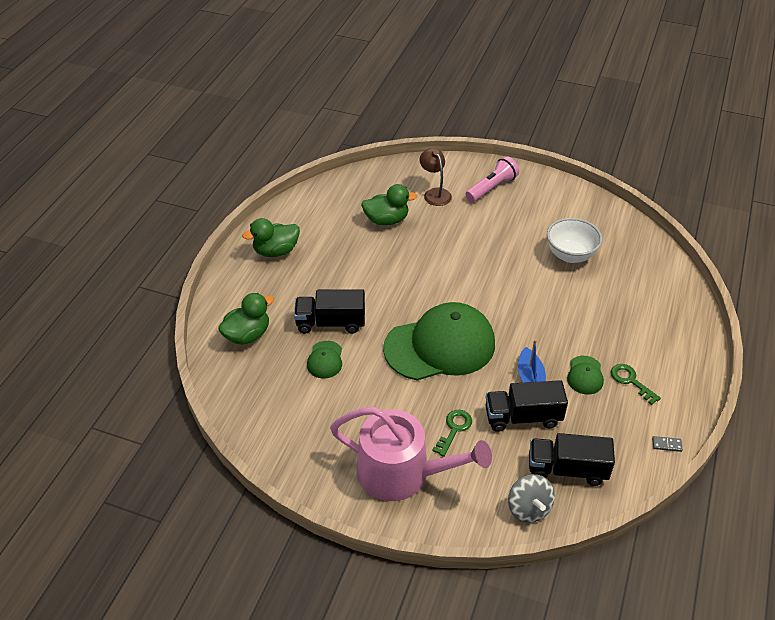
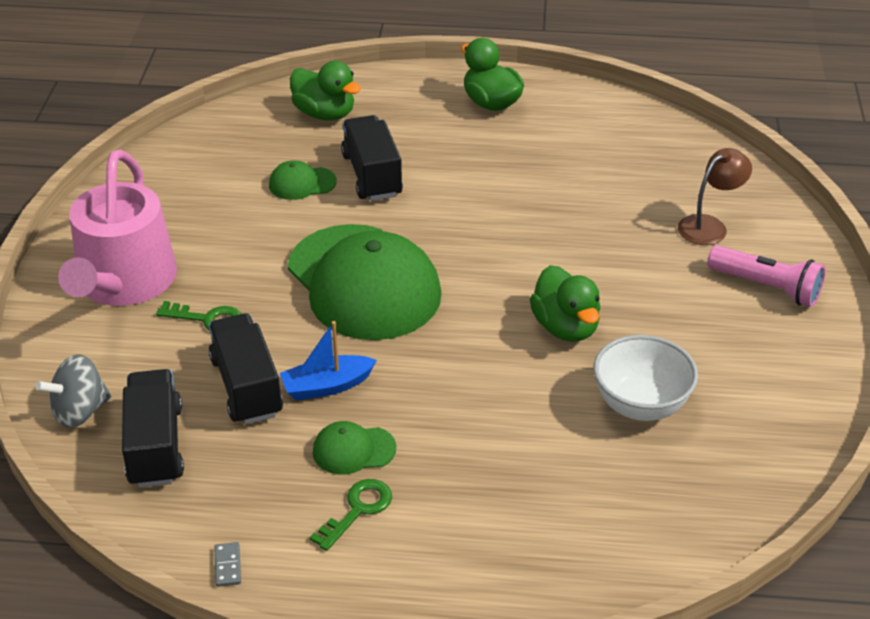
camera: 75 degrees right, 5 degrees down
green duck [361,184,417,225] -> green duck moved to [530,265,601,342]

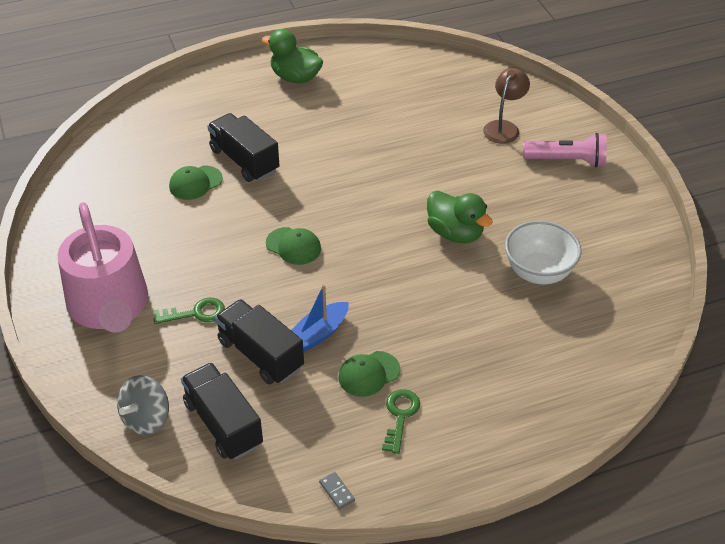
camera: 25 degrees left, 5 degrees up
green cap [288,224,441,340] -> green cap [266,227,321,265], size x0.42
green duck [290,61,361,120] -> none

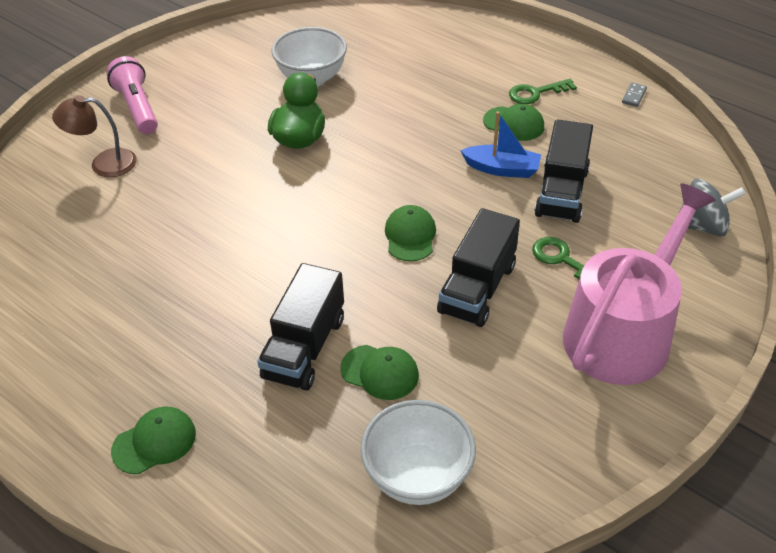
camera: 120 degrees left, 0 degrees up
black truck [181,363,263,460] -> black truck moved to [437,208,520,327]
green duck [262,29,323,84] -> none
none -> green cap [111,407,196,474]
none -> white bowl [360,400,476,505]

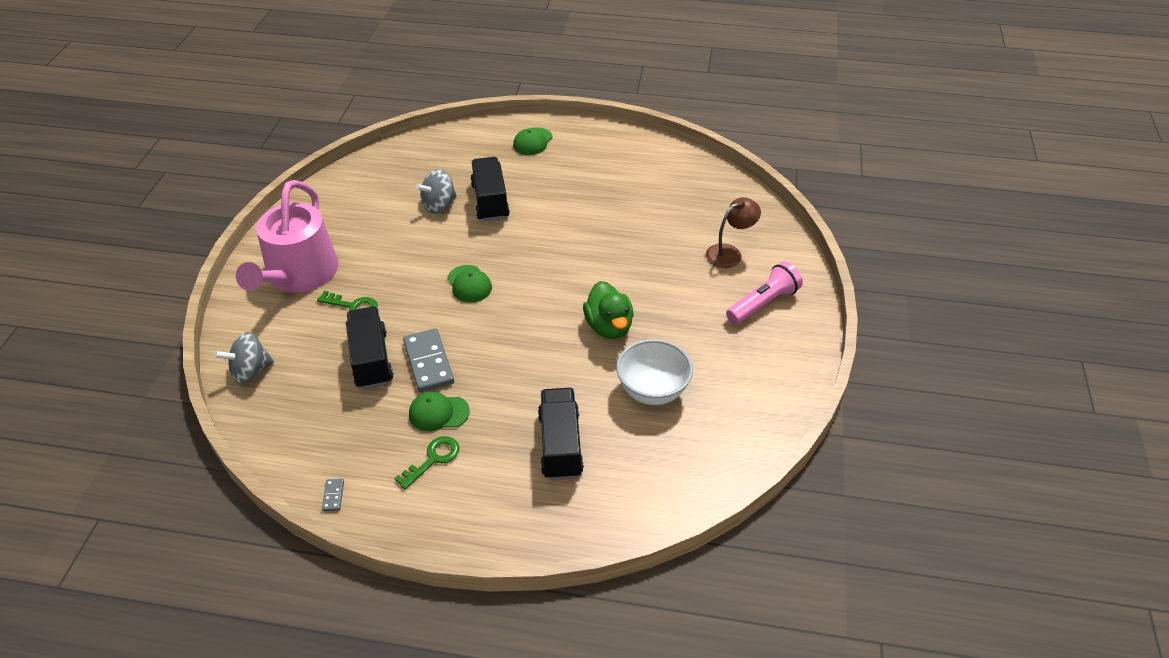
camera: 150 degrees right, 0 degrees up
pink flashlight [107,56,158,134] -> pink flashlight turned 75 degrees counterclockwise [726,261,803,324]
green cap [340,345,419,400] -> grey spinning top [416,169,457,213]
white bowl [360,400,476,505] -> none
black truck [437,208,520,327] -> black truck moved to [538,388,584,480]
blue boat [460,111,541,178] -> grey domino [403,329,454,392]

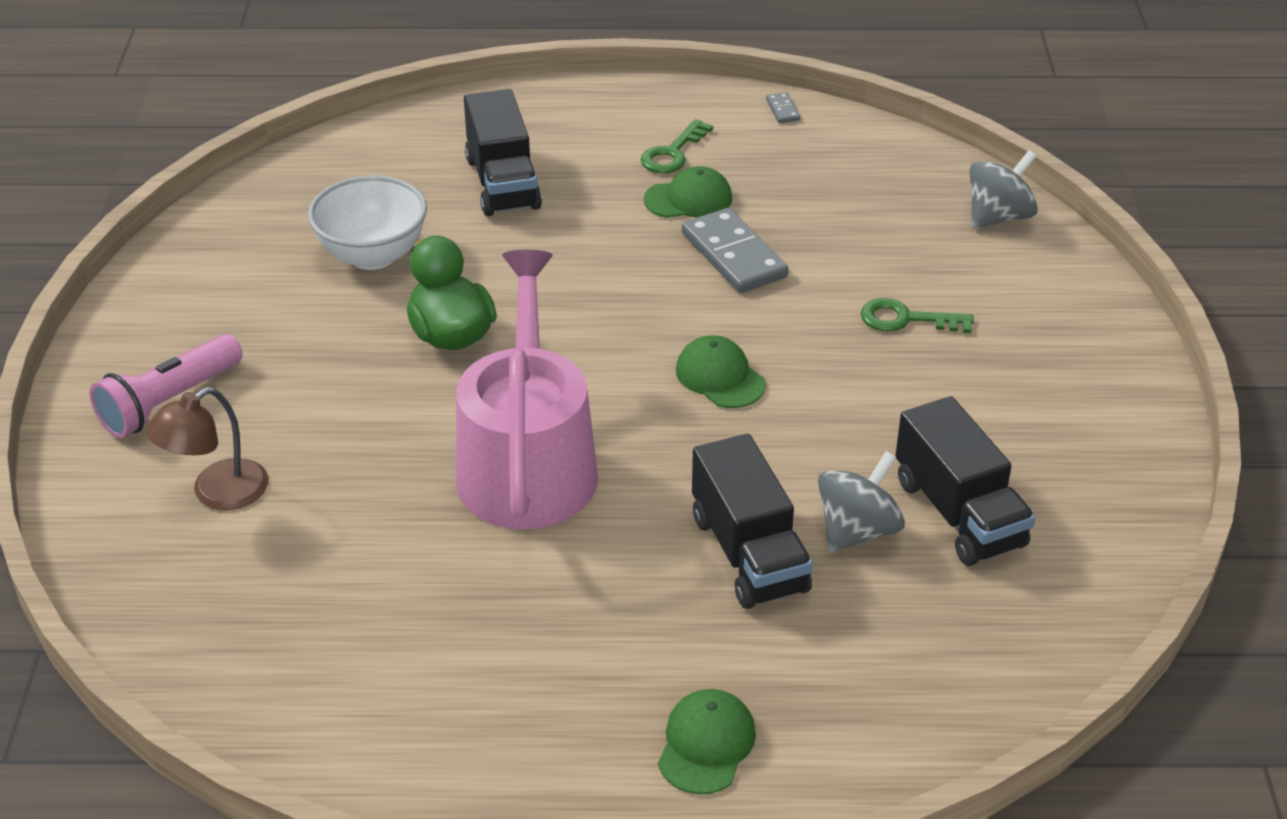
camera: 170 degrees right, 5 degrees down
pink watering can [236,180,338,293] -> pink watering can moved to [456,250,598,530]
black truck [346,306,394,389] -> black truck moved to [895,396,1036,566]

